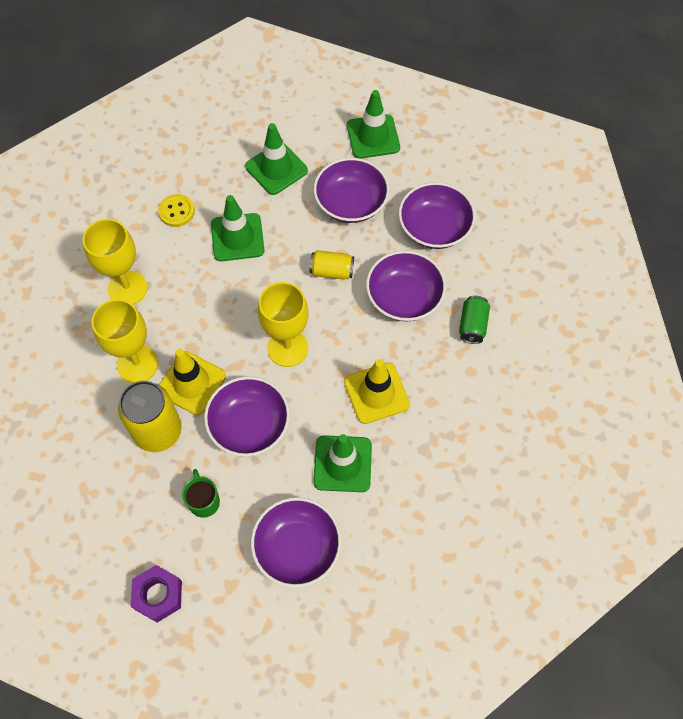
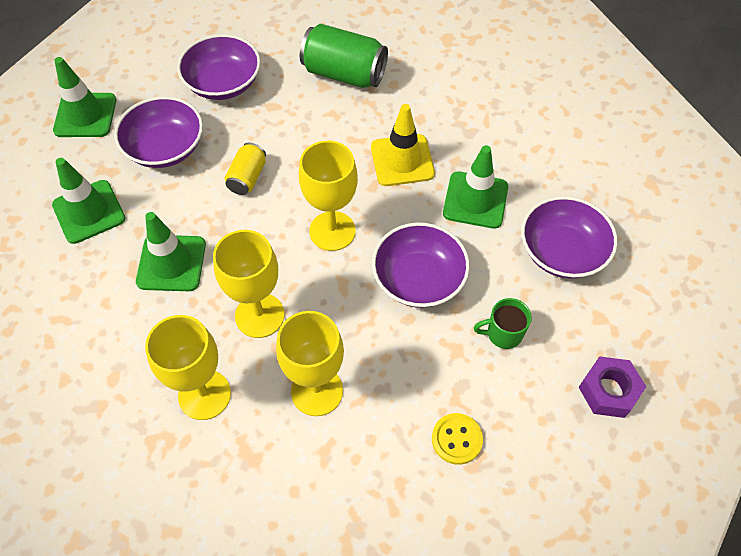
camera: 80 degrees left, 5 degrees down
yellow can [118,381,182,452] -> none
yellow button [158,194,195,227] -> yellow button moved to [432,413,483,465]
yellow traffic cone [159,349,226,415] -> none
purple bowl [366,251,446,321] -> none
green can [459,296,490,344] -> green can [300,24,388,88], size x1.78
none -> yellow goblet [213,230,285,338]

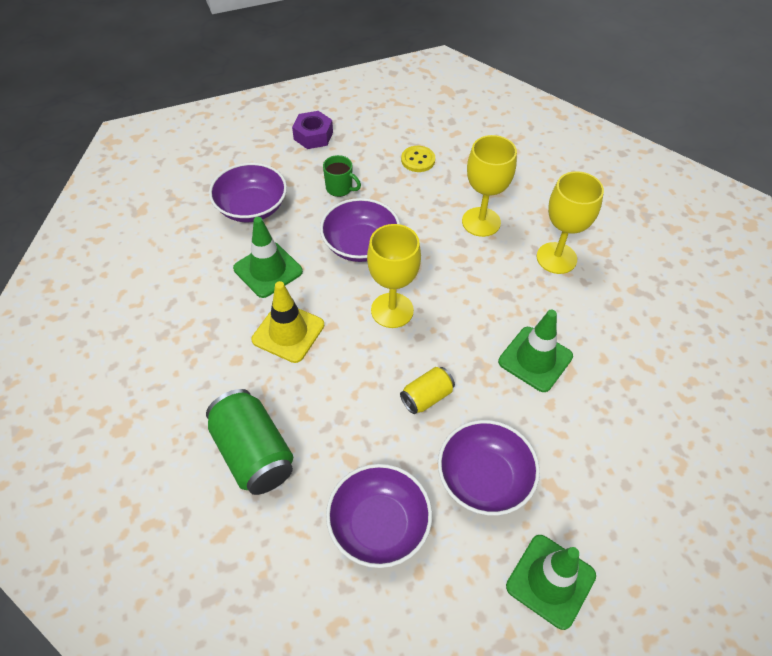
camera: 145 degrees left, 5 degrees down
green traffic cone [52,158,125,244] -> none
yellow goblet [213,230,285,338] -> none

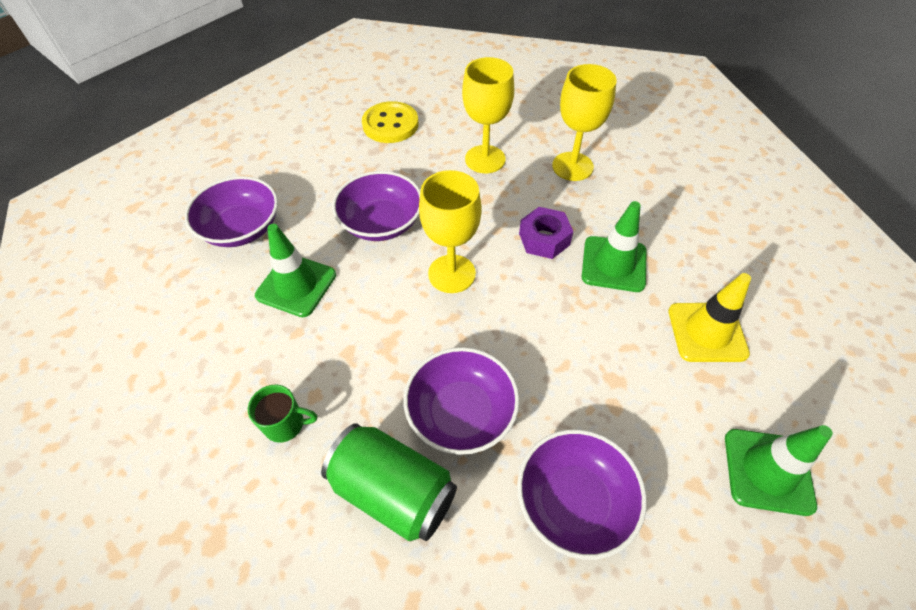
camera: 25 degrees left, 0 degrees up
yellow traffic cone [252,281,324,363] -> yellow traffic cone moved to [668,273,751,362]
purple nut [292,111,333,149] -> purple nut moved to [519,207,574,259]
green mug [323,155,361,197] -> green mug moved to [248,385,317,443]
yellow can [400,367,455,414] -> none
yellow button [401,146,435,172] -> yellow button [362,101,418,143], size x1.55
purple bowl [438,420,540,516] -> purple bowl moved to [403,347,520,455]

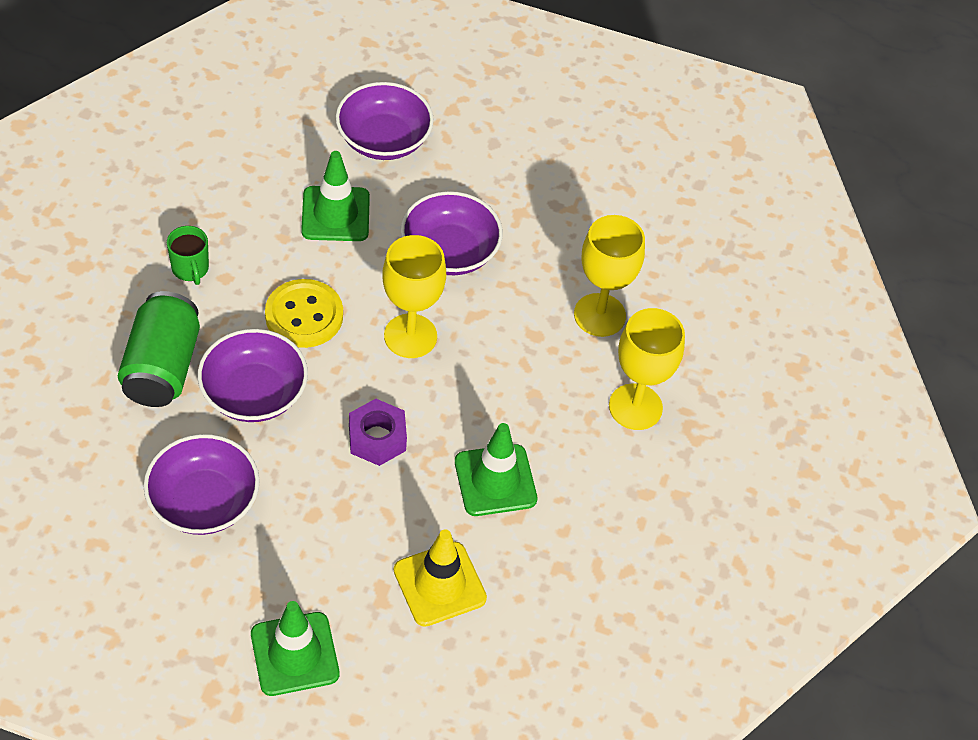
camera: 60 degrees right, 0 degrees up
yellow button [362,101,418,143] -> yellow button moved to [265,279,343,348]
purple nut [519,207,574,259] -> purple nut moved to [349,399,407,466]

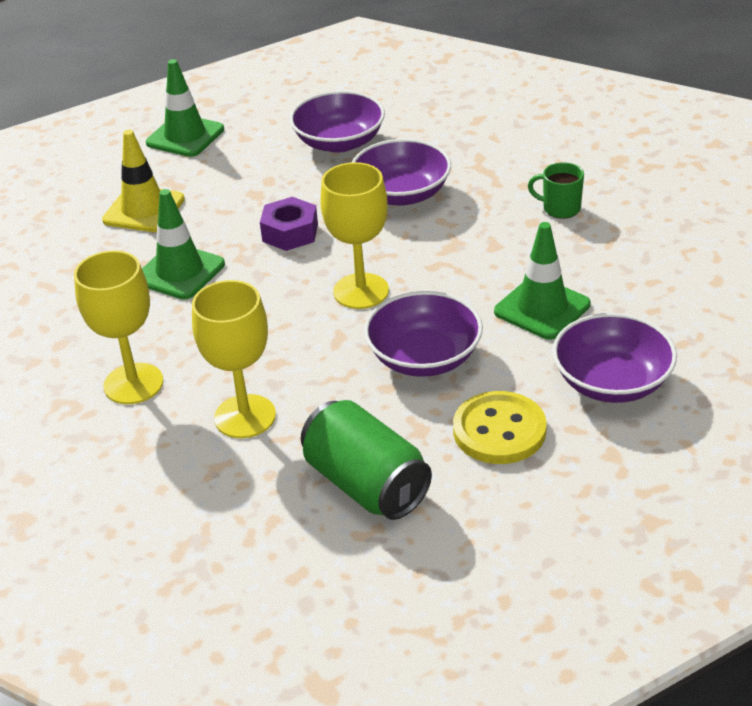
camera: 140 degrees right, 15 degrees down
green can [118,291,200,407] -> green can moved to [301,400,432,520]
yellow button [265,279,343,348] -> yellow button moved to [453,391,547,464]

